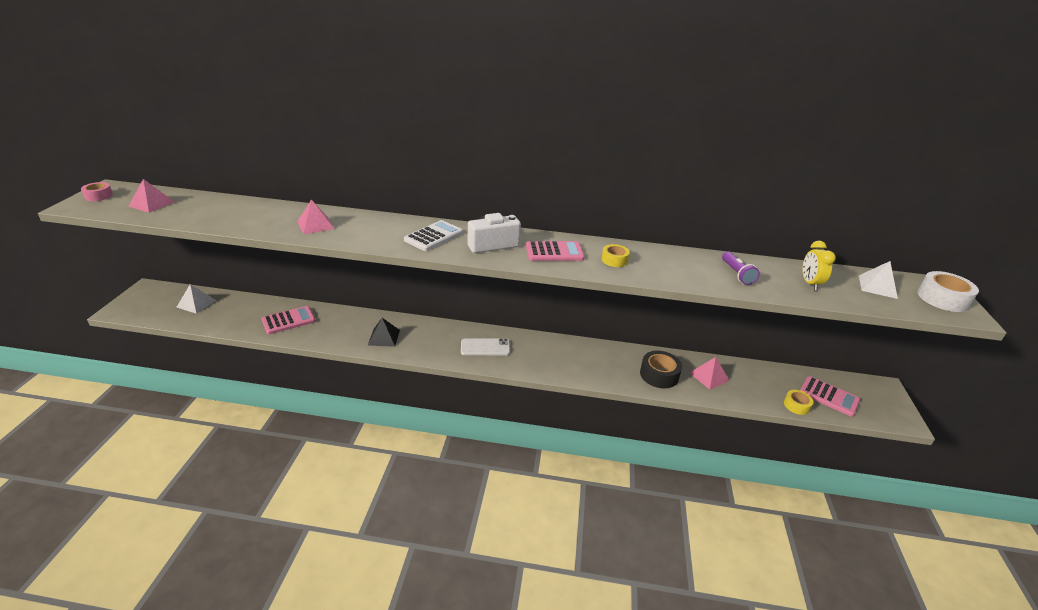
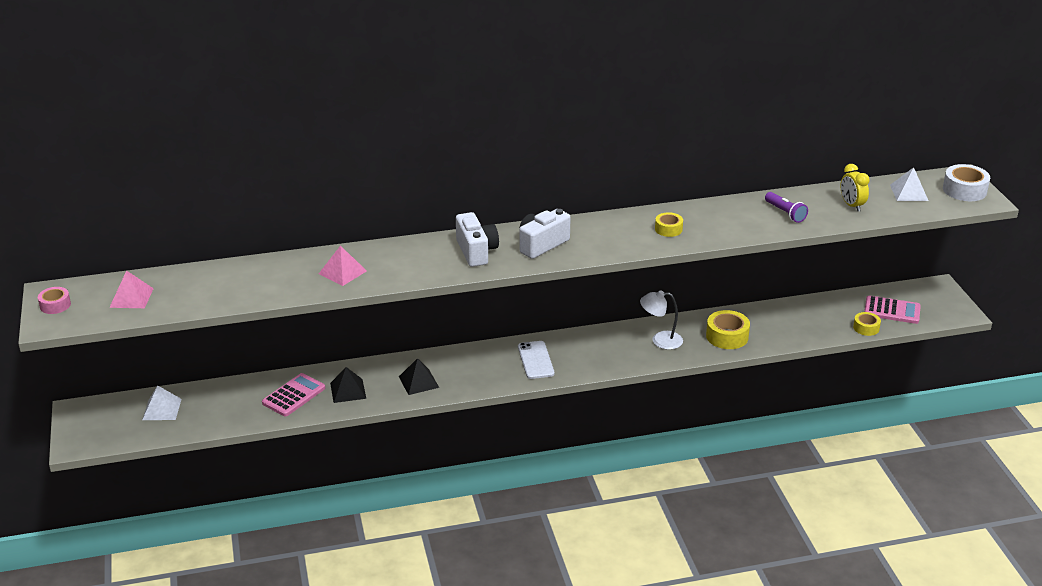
camera: 20 degrees left, 0 degrees up
white calculator [404,220,463,251] -> white camera [456,212,499,267]
white phone [461,338,510,355] -> white phone turned 75 degrees counterclockwise [518,341,555,379]
pink calculator [526,241,585,261] -> none
black tape [640,351,682,388] -> yellow tape [706,310,750,349]
pink pyramid [690,357,730,390] -> none
none -> black pyramid [330,367,366,403]
none -> white lamp [640,290,683,350]

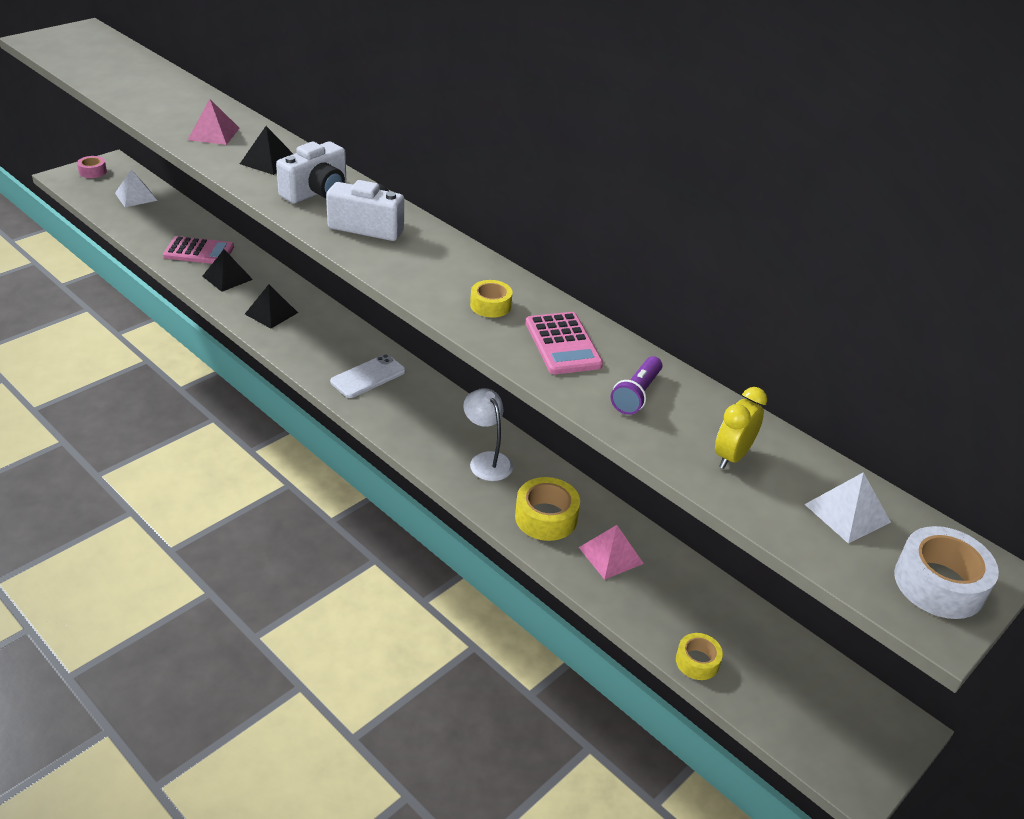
camera: 55 degrees right, 5 degrees up
pink tape [38,287,71,314] -> pink tape moved to [77,156,107,178]
pink pyramid [109,271,154,308] -> pink pyramid moved to [579,525,644,580]
pink calculator [864,295,921,324] -> pink calculator moved to [526,312,603,374]
none -> black pyramid [240,126,293,175]

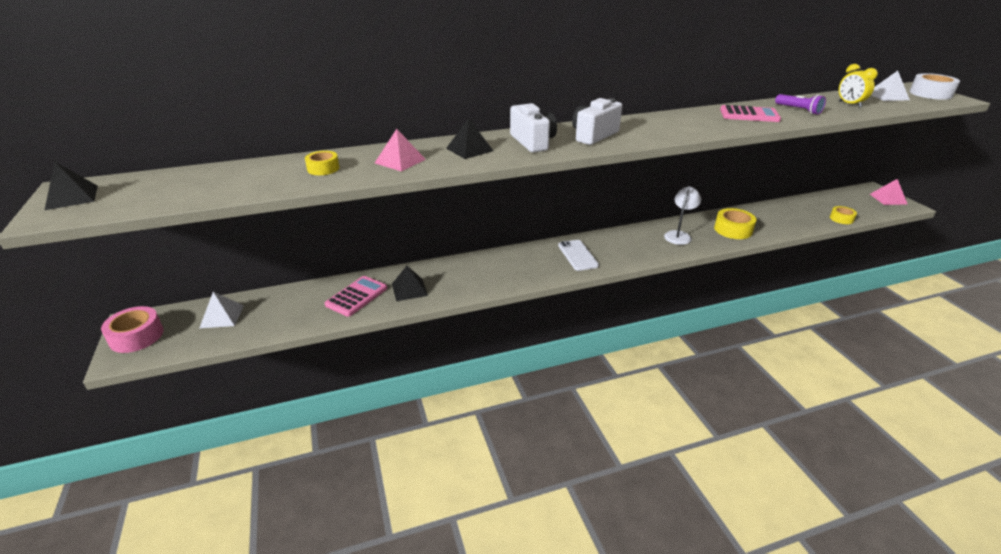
camera: 60 degrees left, 5 degrees down
pink tape [77,156,107,178] -> pink tape [101,306,164,353], size x1.63
black pyramid [245,284,298,329] -> black pyramid moved to [45,162,98,210]
white lamp [463,388,513,481] -> white lamp turned 120 degrees clockwise [664,186,701,245]
yellow tape [470,280,513,318] -> yellow tape moved to [305,151,339,175]
pink pyramid [579,525,644,580] -> pink pyramid moved to [870,179,907,205]

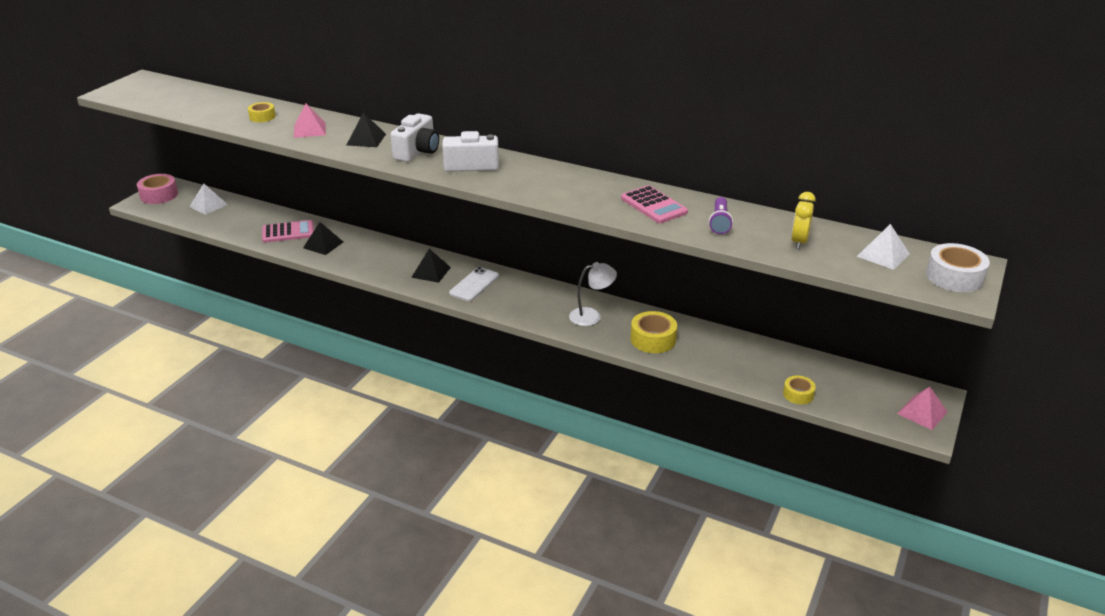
camera: 45 degrees right, 0 degrees up
black pyramid [45,162,98,210] -> black pyramid moved to [411,249,451,283]

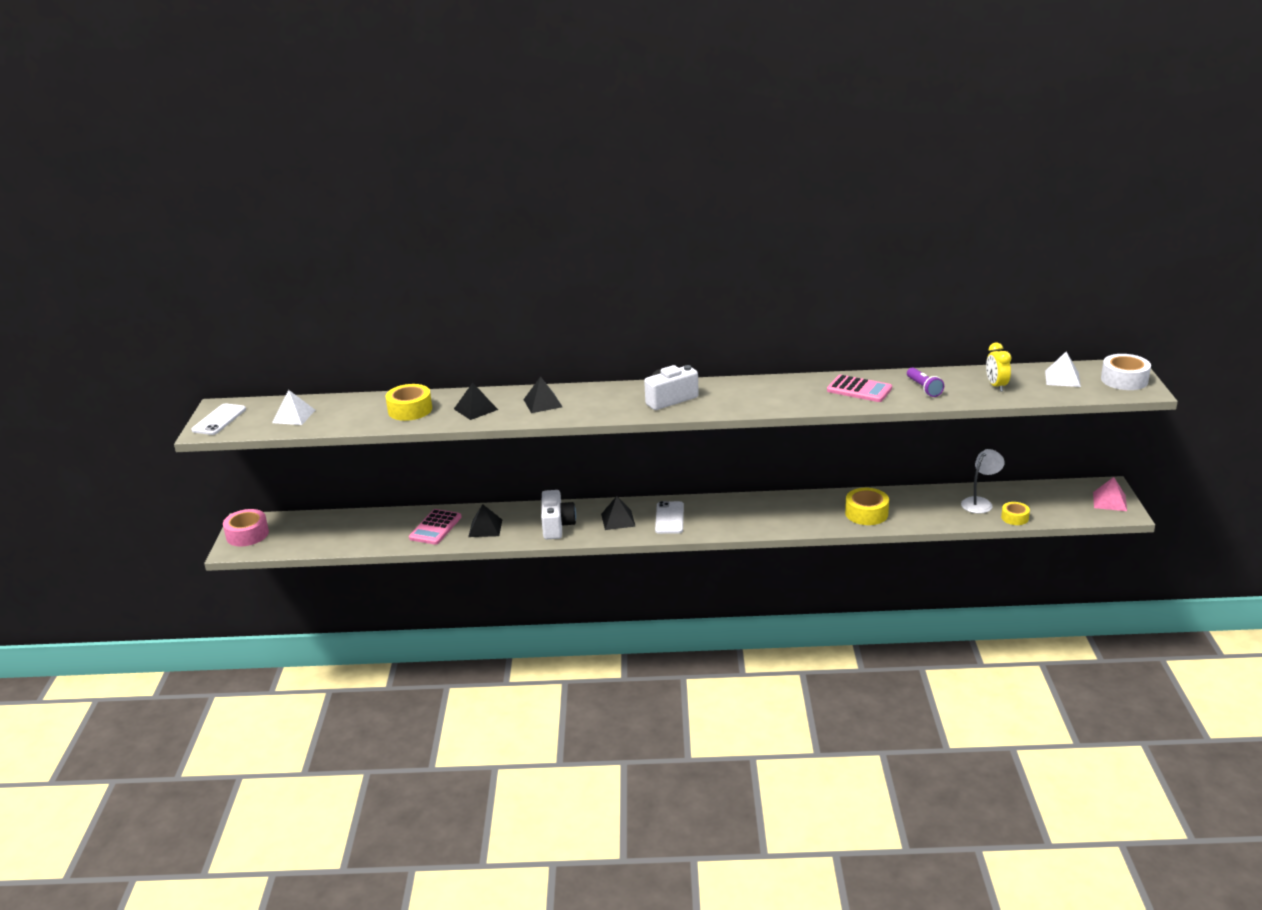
camera: 25 degrees left, 5 degrees down
white pyramid [189,184,228,215] -> white pyramid moved to [272,390,315,425]
yellow tape [248,102,275,122] -> yellow tape [386,384,432,421], size x1.63
pink calculator [262,220,314,243] -> pink calculator turned 150 degrees clockwise [409,509,462,545]
pink pyramid [294,103,326,138] -> black pyramid [454,383,498,420]
white camera [390,113,439,162] -> white camera moved to [541,490,576,539]
white lamp [569,262,617,326] -> white lamp moved to [961,449,1005,513]
none -> white phone [191,403,246,435]

